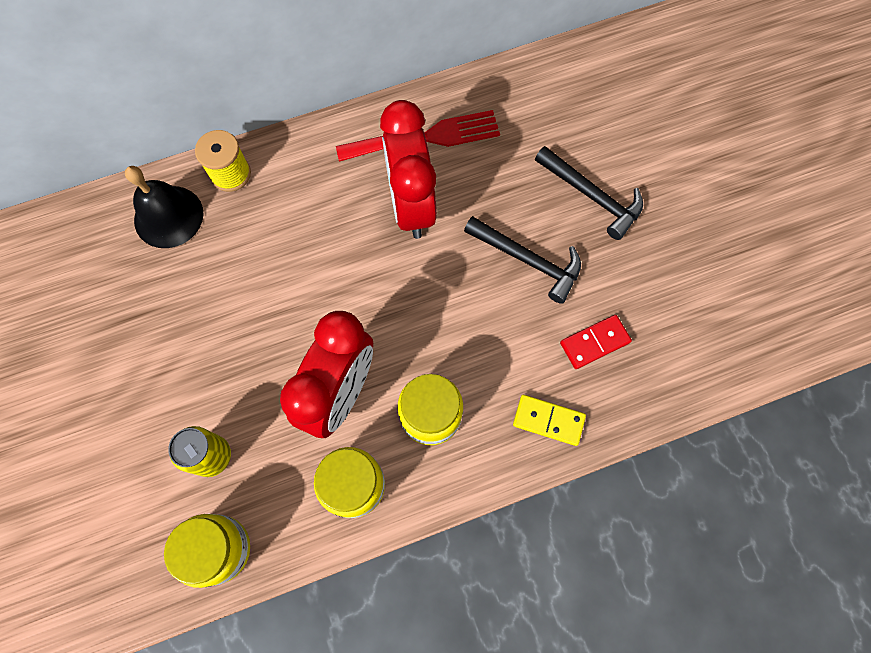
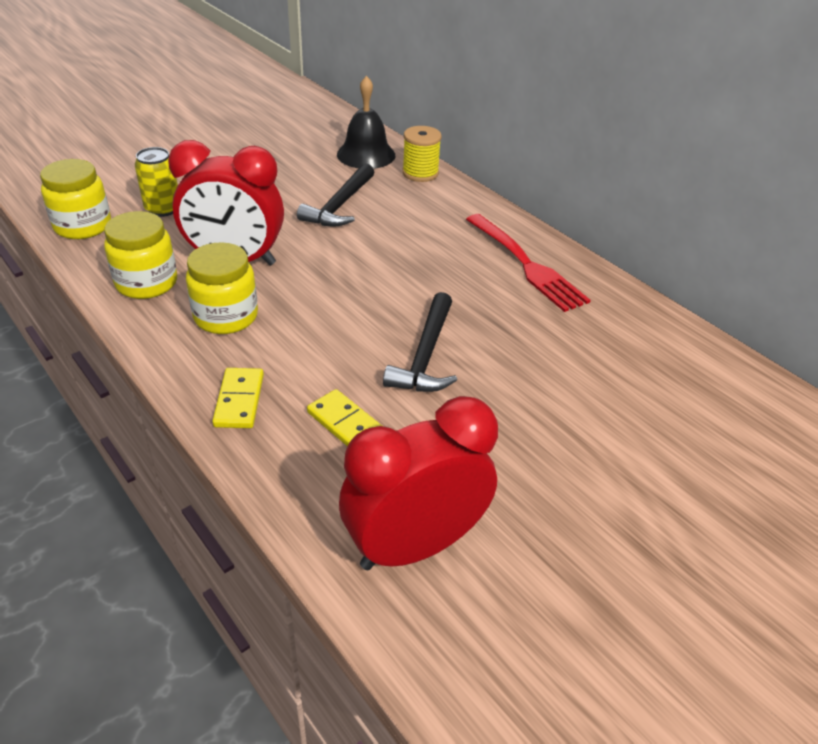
camera: 70 degrees right, 30 degrees down
red clock [380,100,437,239] -> red clock moved to [339,396,498,570]
black hammer [535,146,643,240] -> black hammer moved to [297,163,374,227]
red domino [560,315,632,369] -> yellow domino [307,389,382,447]

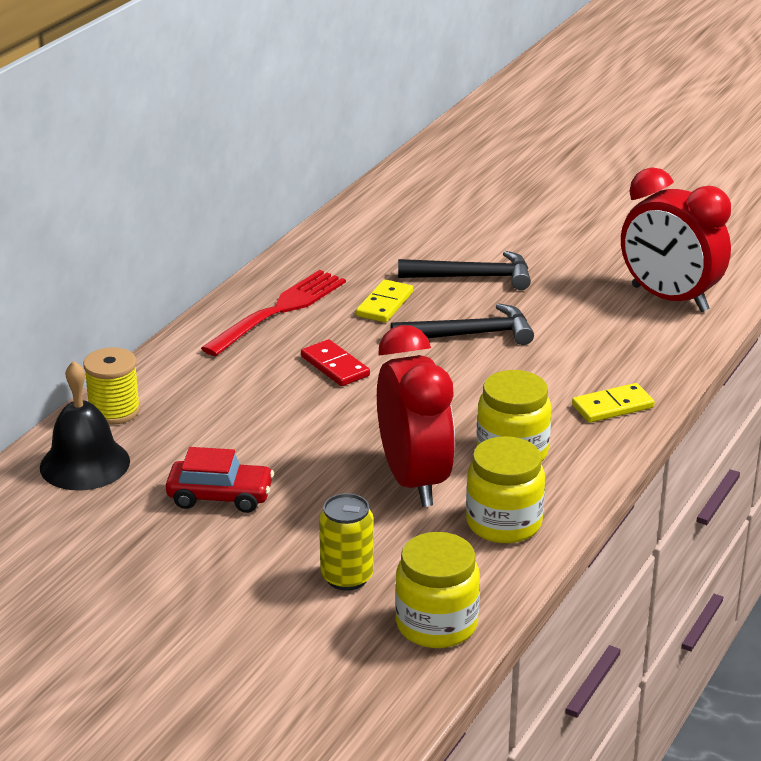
camera: 110 degrees left, 10 degrees down
black hammer [297,163,374,227] -> black hammer moved to [398,251,531,290]
yellow domino [307,389,382,447] -> yellow domino moved to [356,279,413,322]
none -> red car [166,447,274,513]
none -> red domino [301,339,370,386]

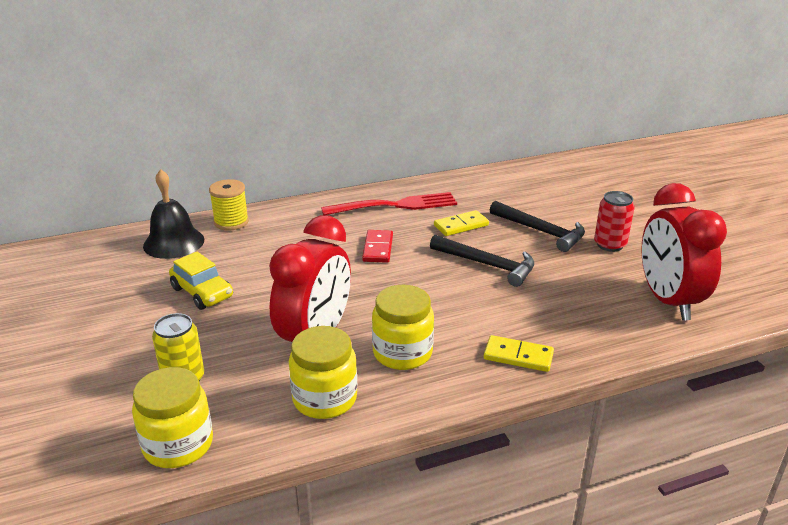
camera: 40 degrees right, 0 degrees up
red car [166,447,274,513] -> yellow car [169,252,233,310]
none -> red can [594,191,635,252]

